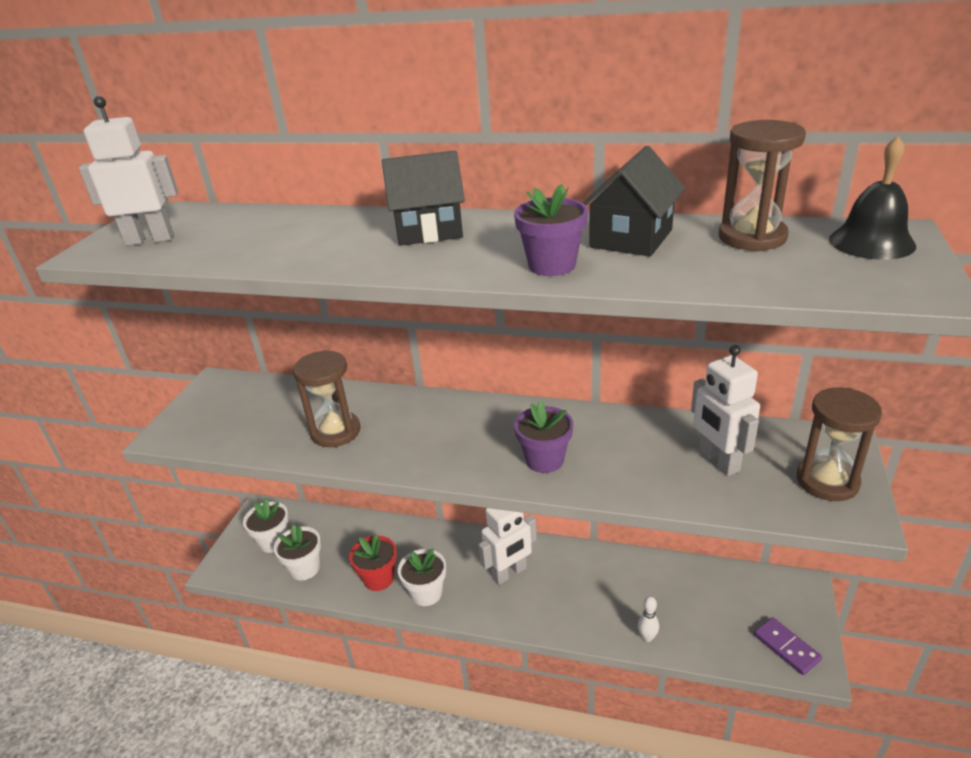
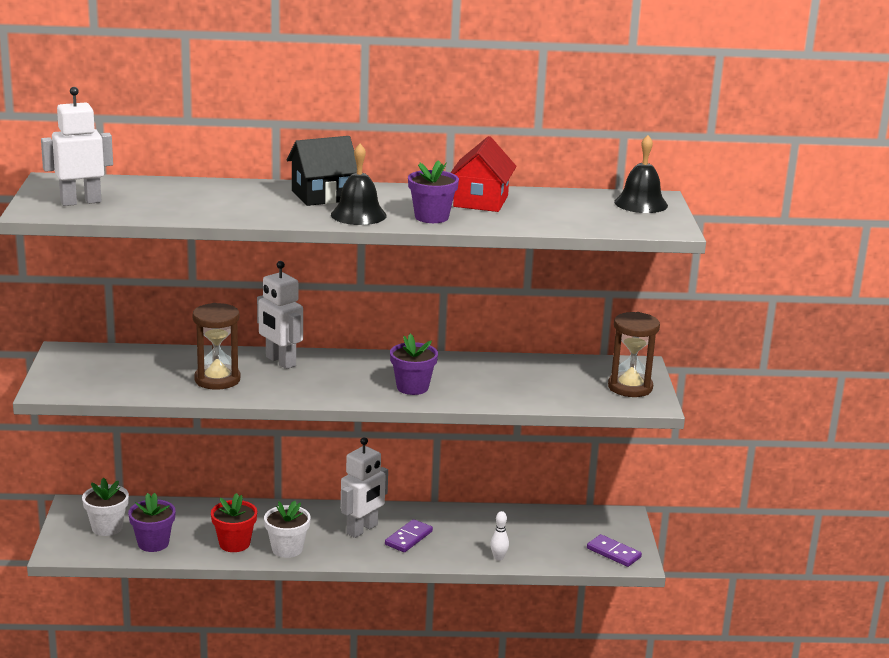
camera: 20 degrees left, 10 degrees down
white flower pot [274,525,321,580] -> purple flower pot [128,493,176,552]
black house [583,146,685,256] -> red house [450,136,517,212]
white robot [691,345,760,476] -> white robot moved to [257,261,303,369]
brown hourglass [719,120,806,251] -> none
none -> black bell [331,144,387,225]
none -> purple domino [385,519,433,552]

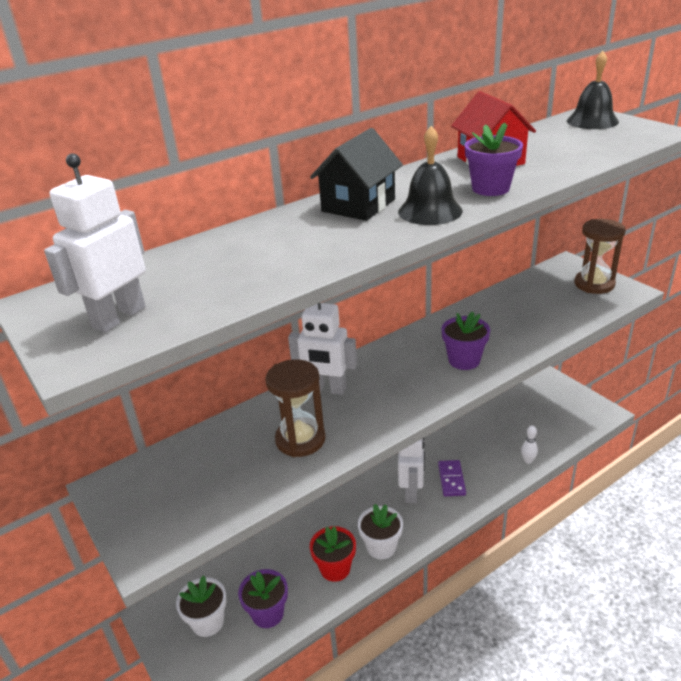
camera: 30 degrees left, 10 degrees up
purple domino [587,534,642,567] -> none

